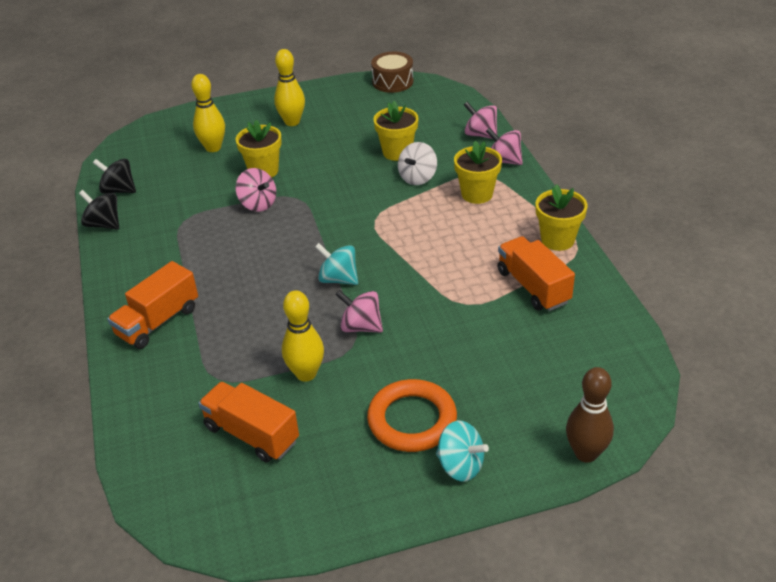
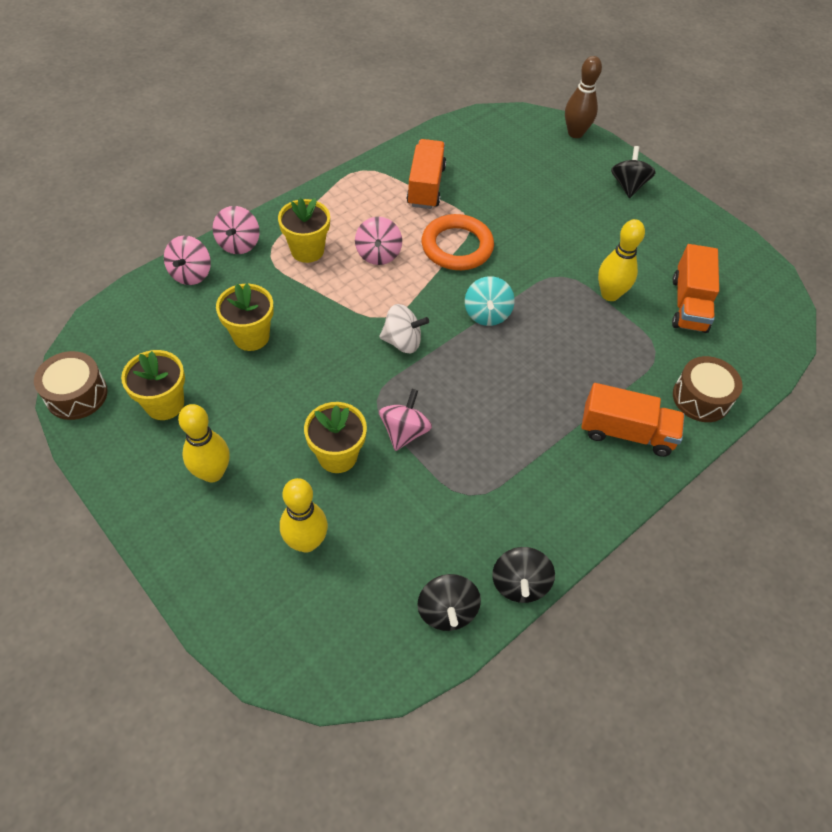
camera: 120 degrees left, 15 degrees up
pink spinning top [335,290,383,333] -> pink spinning top moved to [355,217,402,265]
orange ring [367,379,457,452] -> orange ring moved to [422,214,494,270]
white spinning top [398,142,437,185] -> white spinning top moved to [379,304,429,353]
turquoise spinning top [436,420,489,482] -> black spinning top [611,146,656,198]
orange truck [497,236,575,311] -> orange truck turned 150 degrees clockwise [406,139,446,209]
yellow flower pot [536,184,587,251] -> yellow flower pot moved to [121,350,185,420]
none -> brown drum [673,356,743,422]

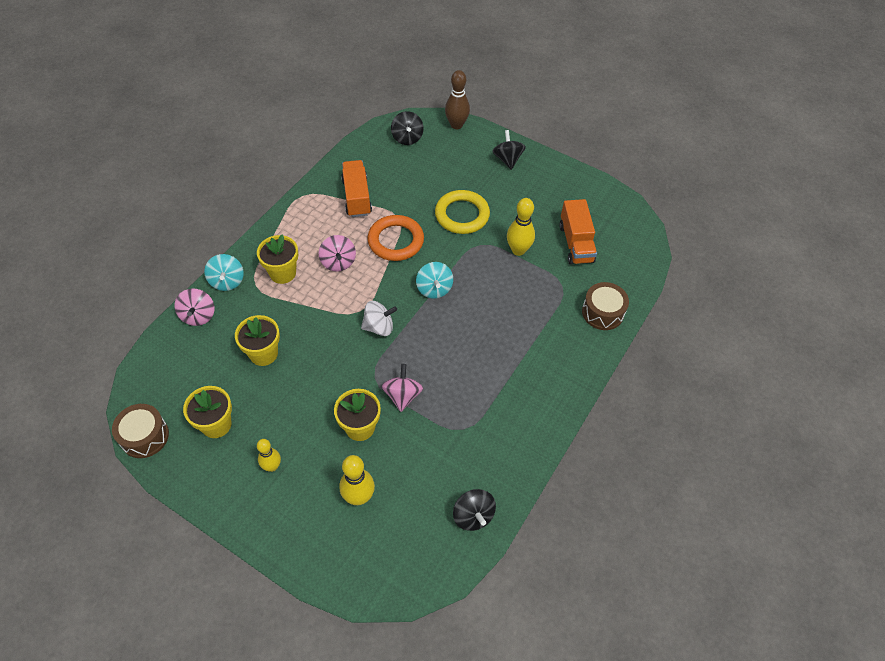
camera: 15 degrees left, 0 degrees up
yellow bowling pin [178,404,230,483] -> yellow bowling pin [257,439,281,472], size x0.66
pink spinning top [213,206,260,254] -> turquoise spinning top [204,254,244,291]
black spinning top [492,547,555,603] -> black spinning top moved to [391,111,424,145]
orange truck [581,383,685,457] -> none
none -> yellow ring [435,190,490,234]

